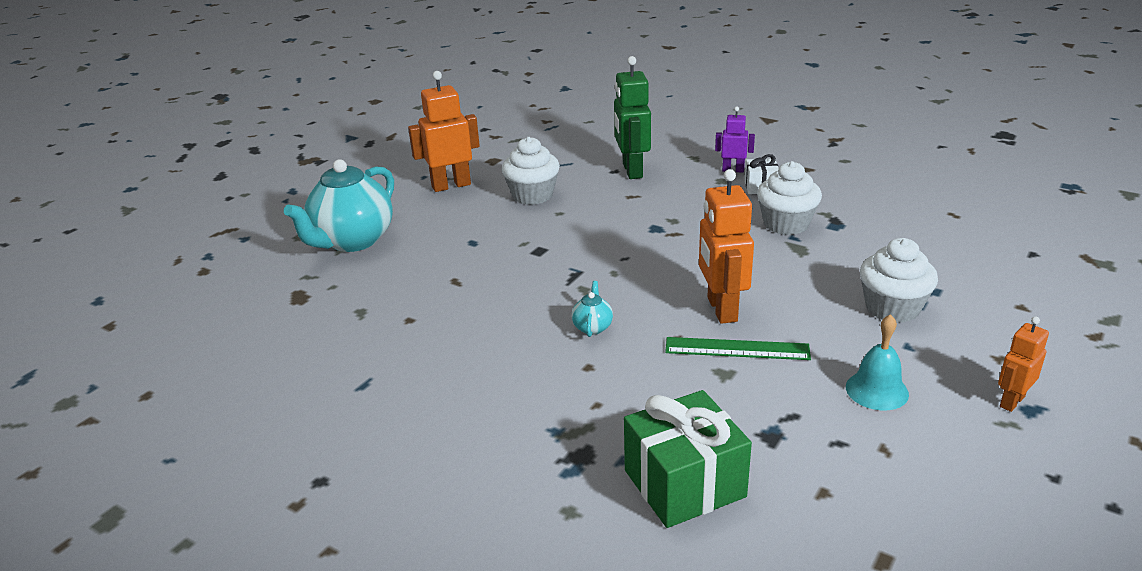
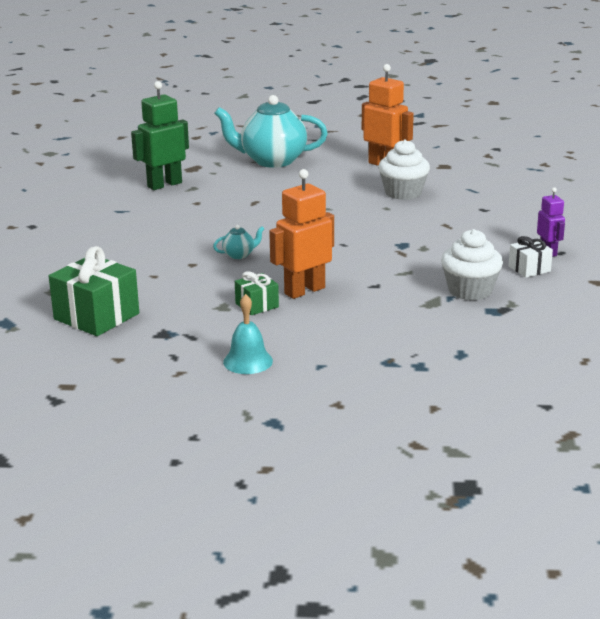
camera: 60 degrees right, 5 degrees down
green robot [614,56,651,179] -> green robot moved to [131,81,189,190]
green ruler [665,337,811,360] -> green gift [235,271,279,315]
white cupcake [860,238,938,323] -> none
orange robot [998,317,1049,412] -> none

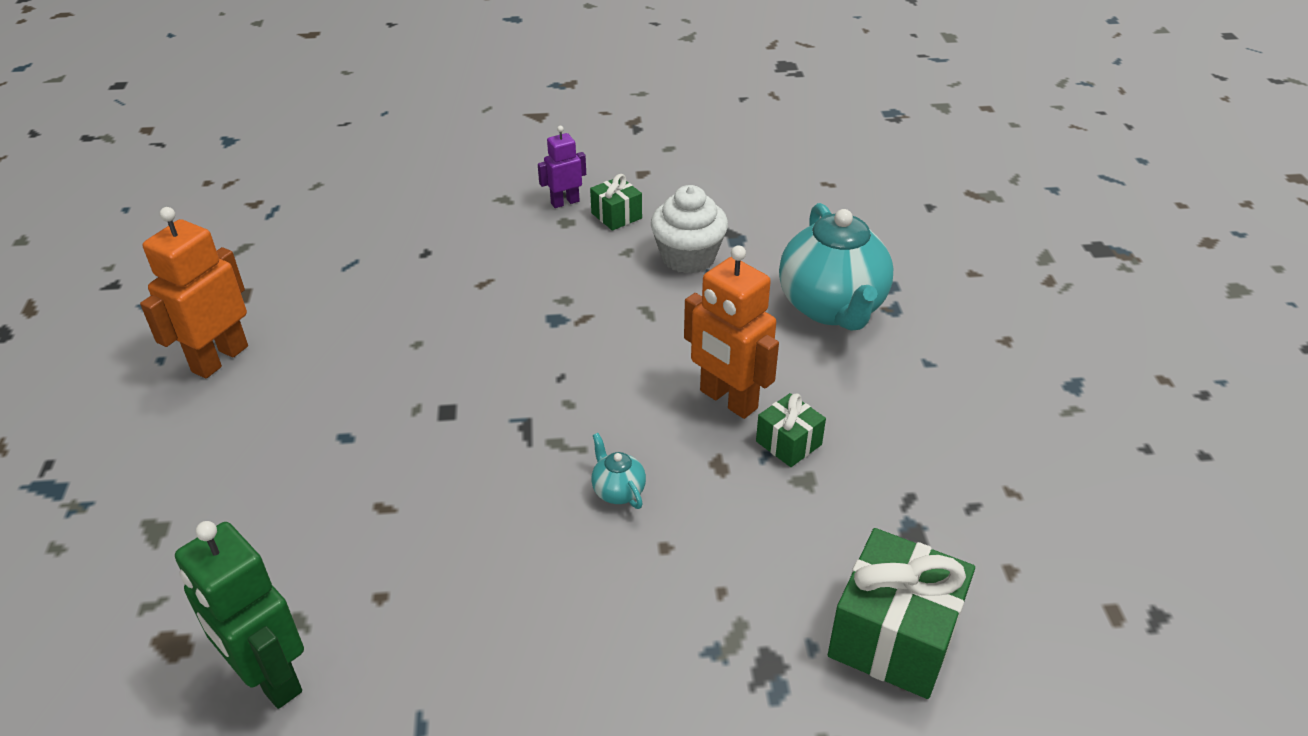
camera: 100 degrees left, 15 degrees up
turquoise teapot [214,95,328,168] -> turquoise teapot moved to [779,203,893,331]
turquoise bell [223,294,273,374] -> none
white cupcake [378,139,430,200] -> none
white gift [509,236,553,278] -> green gift [590,174,642,231]

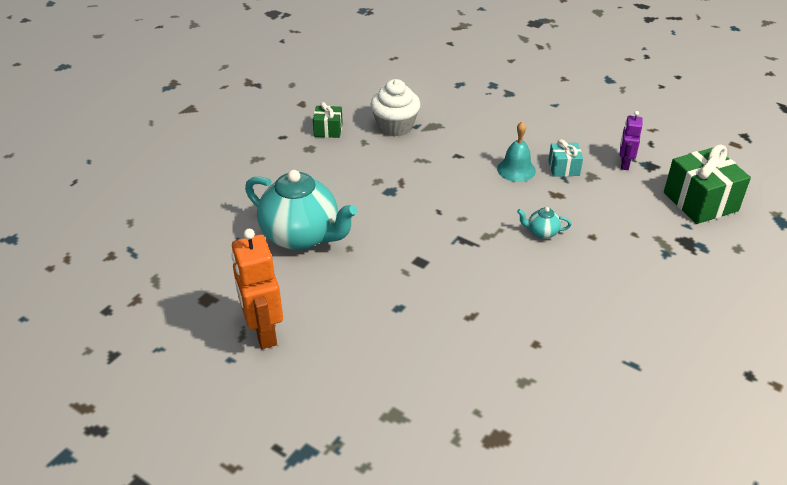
camera: 50 degrees left, 0 degrees up
green robot [175,521,304,709] -> none
purple robot [538,126,586,208] -> purple robot moved to [620,111,643,170]
orange robot [684,245,779,419] -> turquoise bell [497,121,536,182]
green gift [756,393,826,467] -> turquoise gift [548,139,583,177]
turquoise teapot [779,203,893,331] -> turquoise teapot moved to [245,170,357,250]

